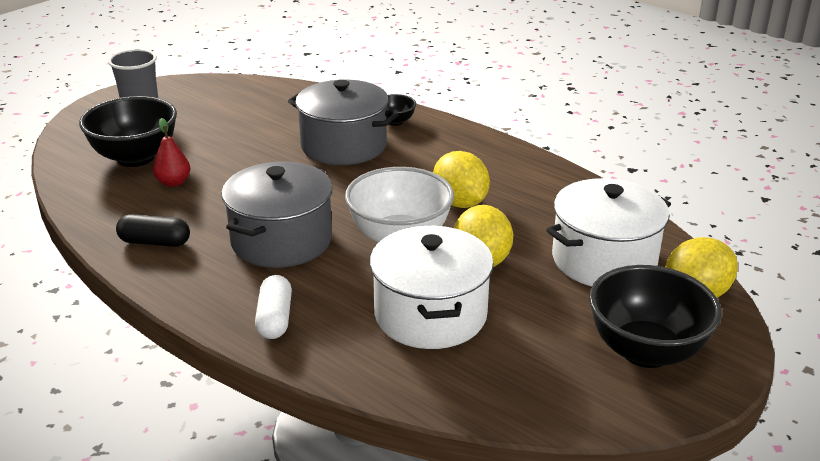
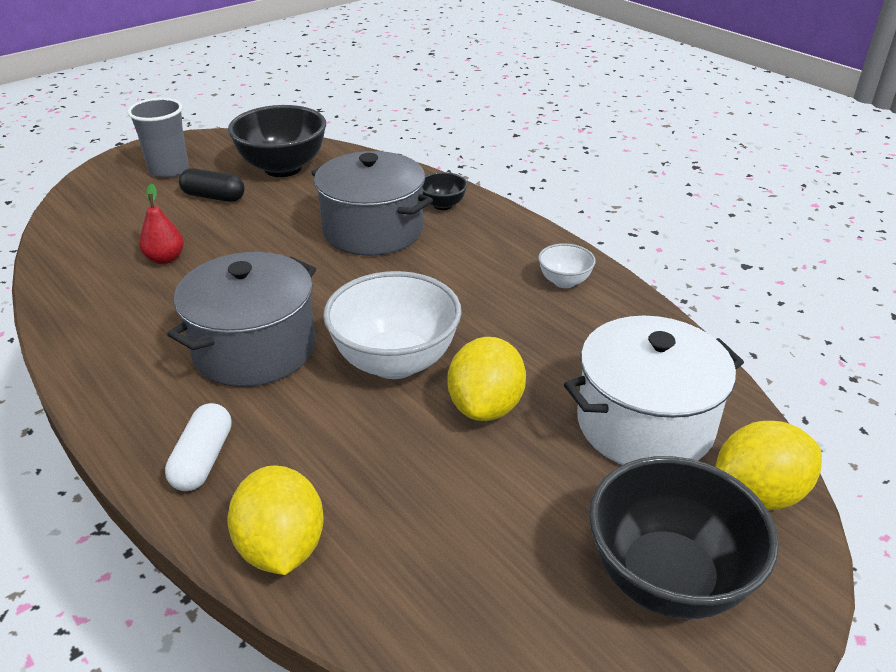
camera: 10 degrees right, 5 degrees up
black bowl [79,96,177,167] -> black bowl moved to [228,105,326,177]
black capsule [116,214,190,247] -> black capsule moved to [179,168,245,202]
white pot [370,226,494,349] -> none
yellow lemon [433,151,490,208] -> yellow lemon moved to [227,465,324,575]
none -> white bowl [538,243,596,288]

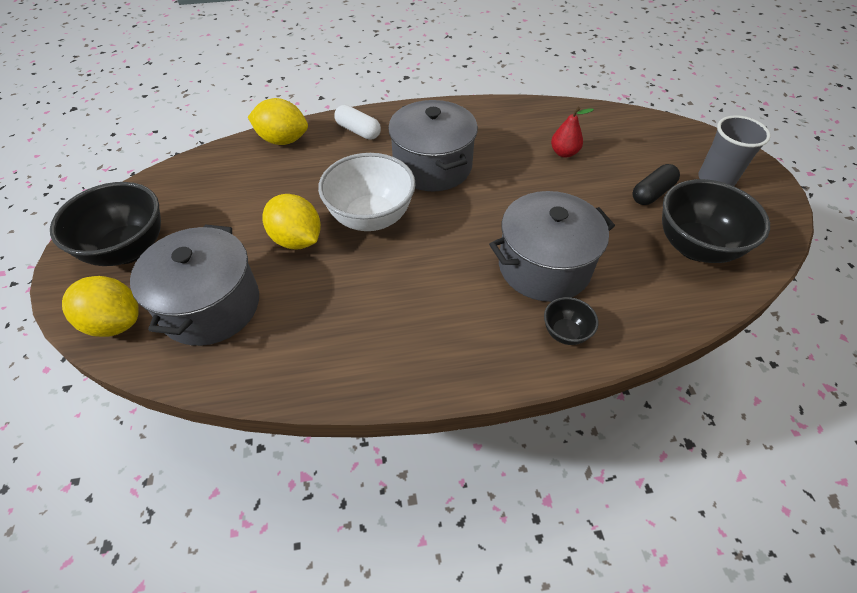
camera: 120 degrees right, 15 degrees up
white bowl [538,243,596,288] -> none
white pot [564,316,744,465] -> grey pot [130,224,259,346]
yellow lemon [715,421,822,511] -> yellow lemon turned 75 degrees counterclockwise [62,276,139,337]

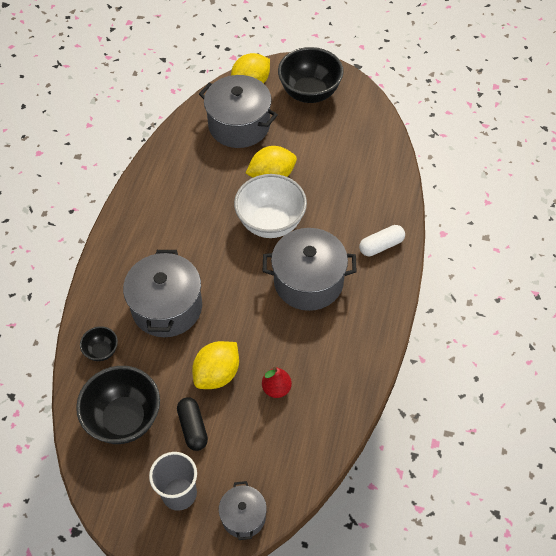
camera: 115 degrees right, 5 degrees up
yellow lemon [248,98,308,145] -> yellow lemon moved to [192,341,239,389]
black bowl [544,297,598,345] -> black bowl moved to [80,326,118,361]
none -> grey pot [219,481,267,540]

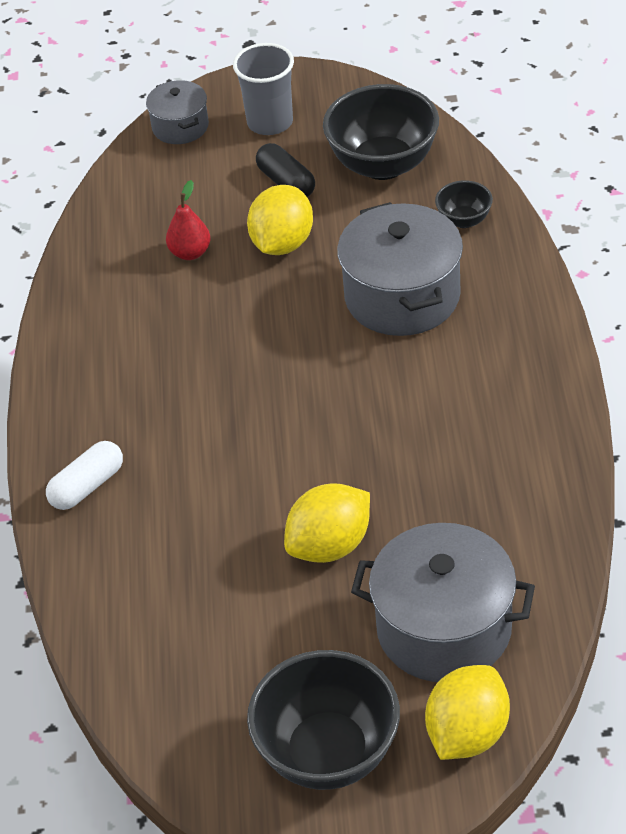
camera: 165 degrees right, 10 degrees down
white bowl [234,174,307,238] -> none
grey pot [263,228,357,311] -> none

